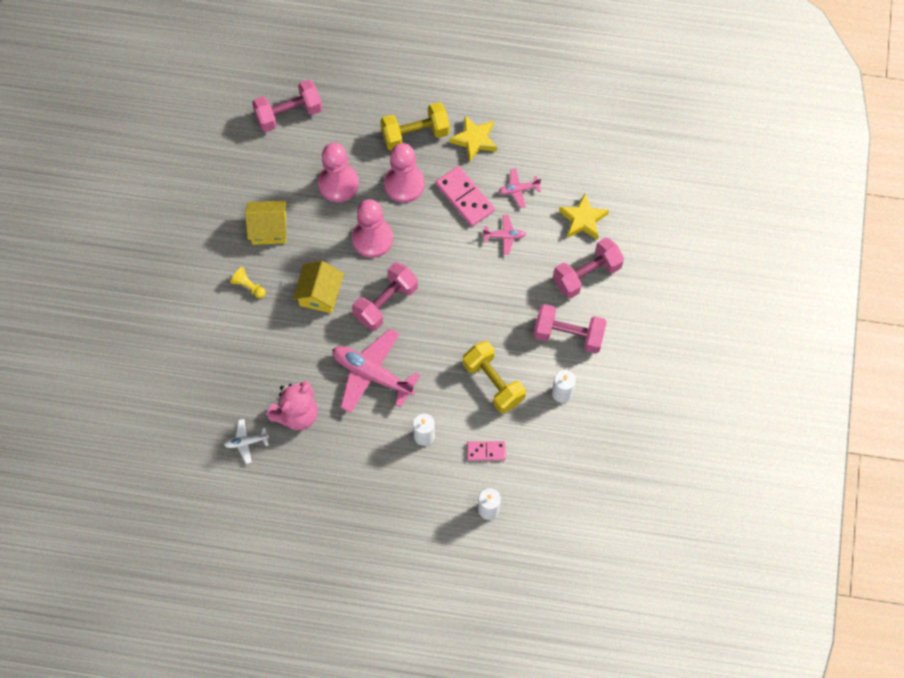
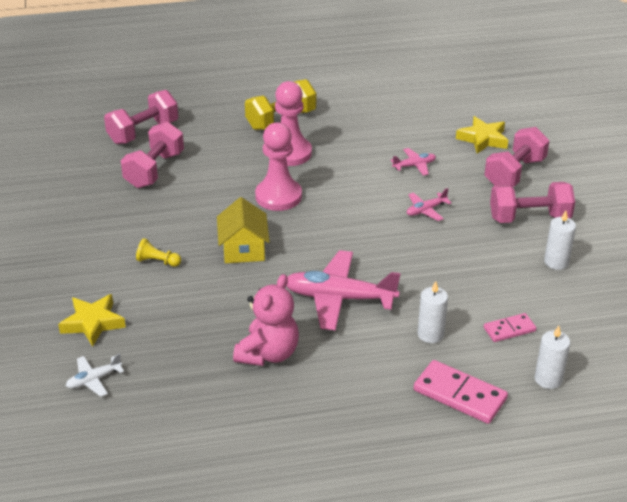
camera: 20 degrees left, 30 degrees down
white plane [224,419,269,464] -> white plane moved to [66,353,124,397]
yellow house [245,201,287,245] -> none
pink pawn [318,143,359,202] -> none
pink dumbbell [352,262,418,331] -> pink dumbbell moved to [121,122,184,188]
pink domino [436,166,495,227] -> pink domino moved to [414,360,508,424]
yellow star [449,115,497,162] -> yellow star moved to [58,294,126,347]
yellow dumbbell [463,341,526,413] -> none
pink plane [499,168,541,208] -> pink plane moved to [407,188,452,221]

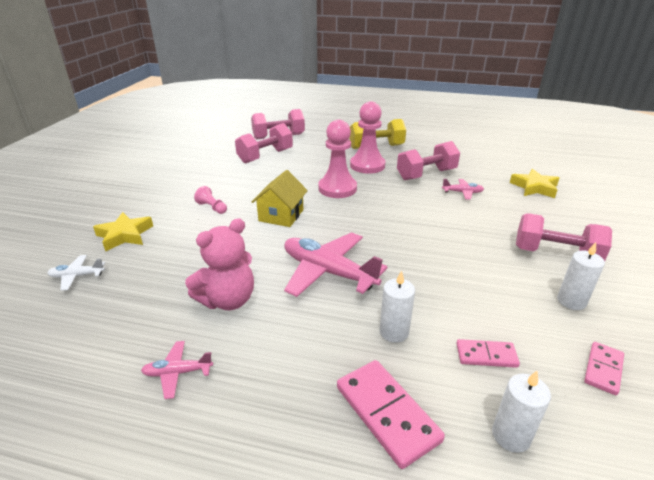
camera: 25 degrees right, 5 degrees down
yellow pawn [136,238,181,267] -> pink pawn [194,186,227,214]
pink plane [407,188,452,221] -> pink plane moved to [141,341,213,399]
pink dumbbell [484,127,550,187] -> pink dumbbell moved to [397,141,460,180]
none -> pink domino [584,342,624,395]

